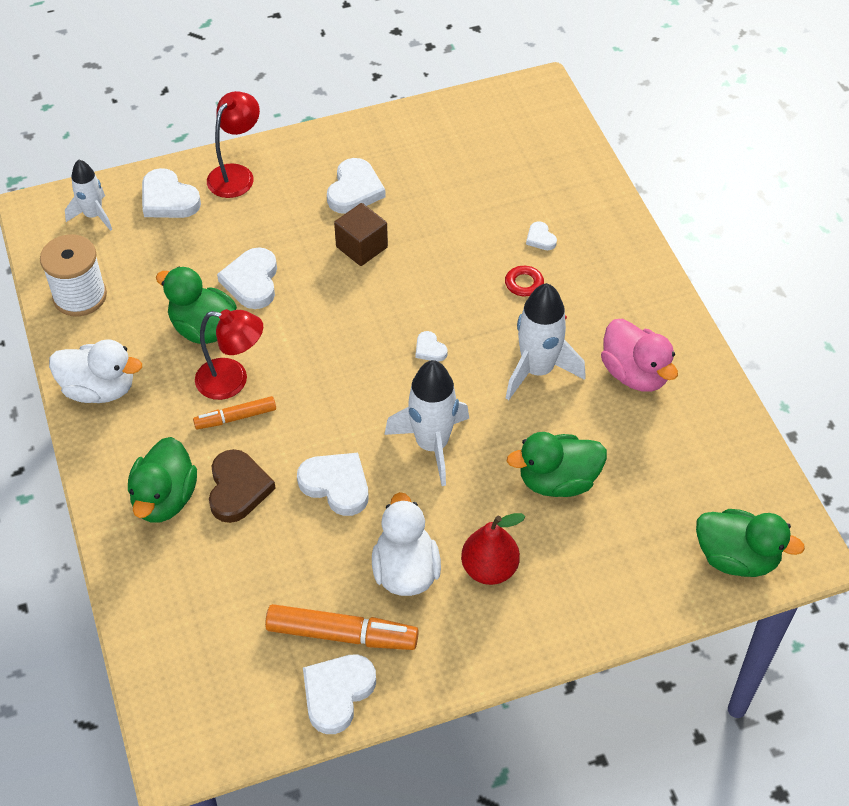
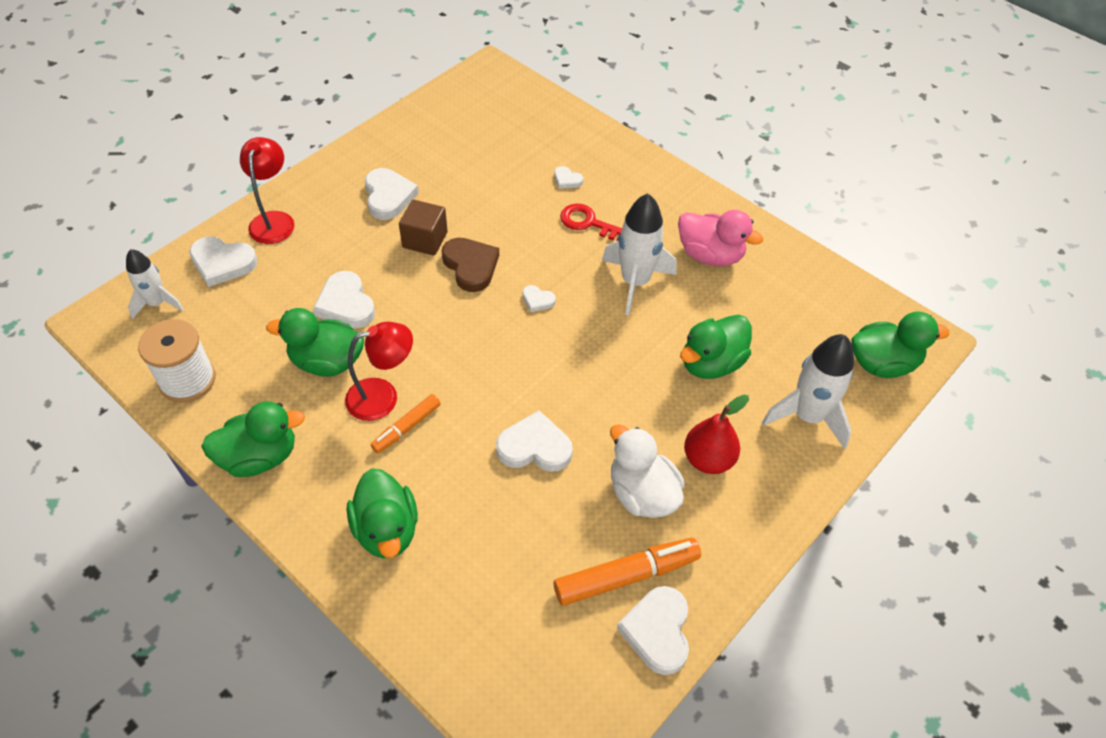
camera: 30 degrees left, 0 degrees up
white duck [49,339,142,403] -> green duck [201,401,305,477]
brown heart [209,449,276,523] -> brown heart moved to [441,238,499,292]
white rocket [384,360,469,486] -> white rocket moved to [762,334,854,449]

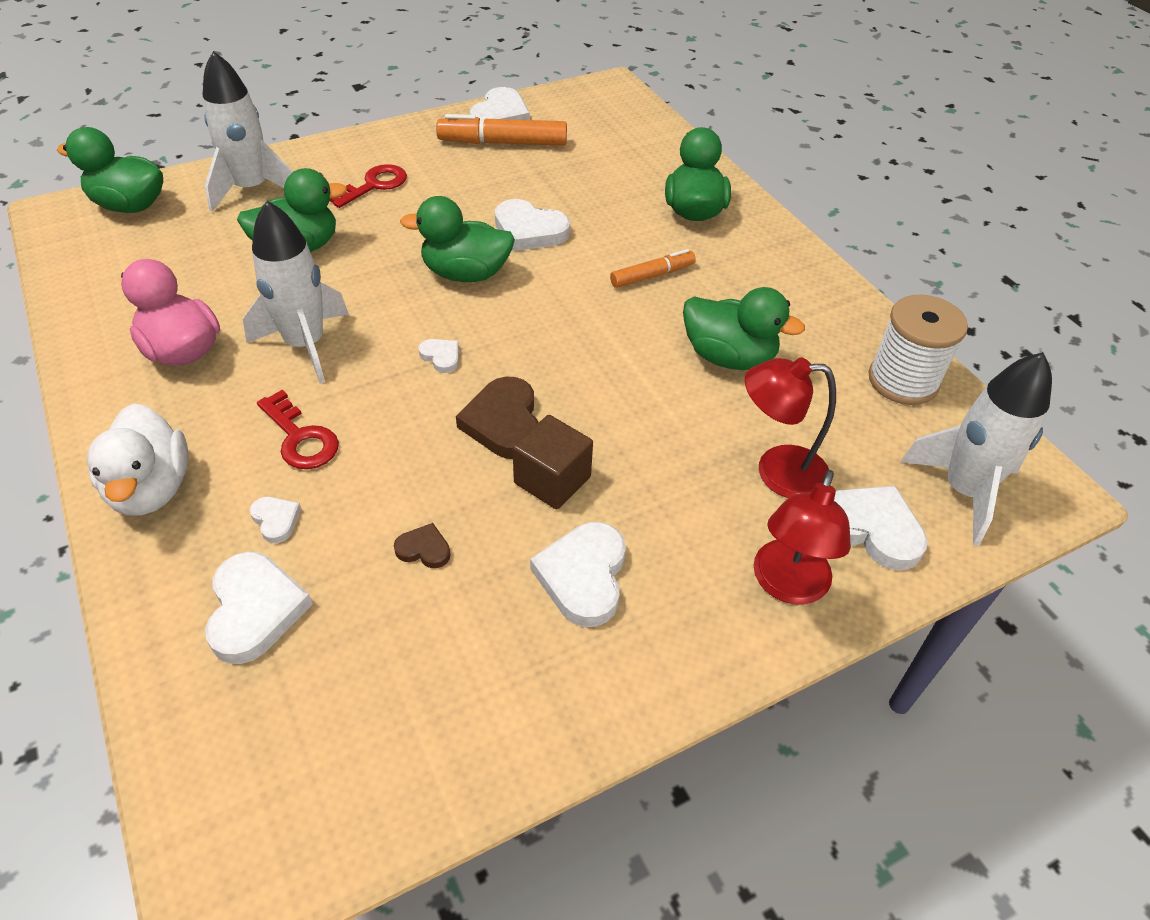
camera: 160 degrees left, 5 degrees down
white rocket [126,249,184,319] -> white rocket [900,352,1052,546], size x1.58
green duck [201,401,305,477] -> green duck moved to [400,196,515,282]
white heart [313,271,375,328] -> white heart moved to [205,552,313,664]
red lamp [345,322,413,421] -> red lamp moved to [745,357,836,498]
white duck [610,424,685,518] -> white duck moved to [87,403,188,516]
red pear [684,395,749,474] -> red key [330,164,407,208]
none -> brown heart [394,523,451,568]

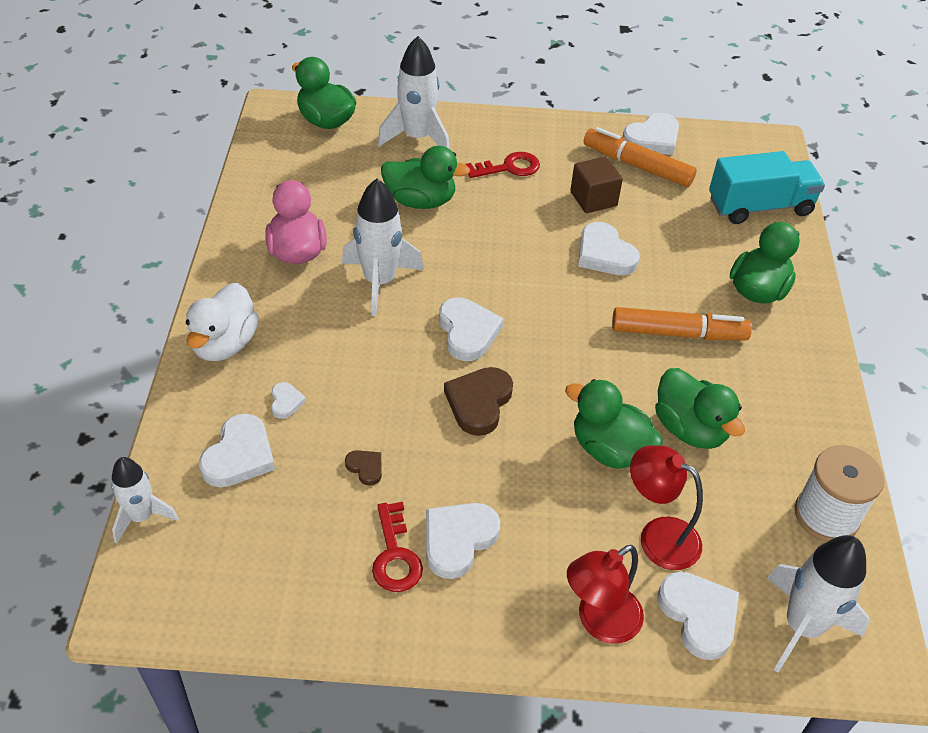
camera: 30 degrees right, 0 degrees up
red key [257,390,339,469] -> red key moved to [372,502,423,592]
green duck [400,196,515,282] -> green duck moved to [565,379,663,469]
white heart [419,339,459,373] -> white heart [439,298,504,361], size x1.95
brown cube [512,415,593,509] -> brown cube moved to [570,157,623,213]
orange marker [610,249,696,288] -> orange marker [612,307,752,340], size x1.66
none -> white rocket [111,457,178,544]
none -> turquoise truck [709,151,825,224]

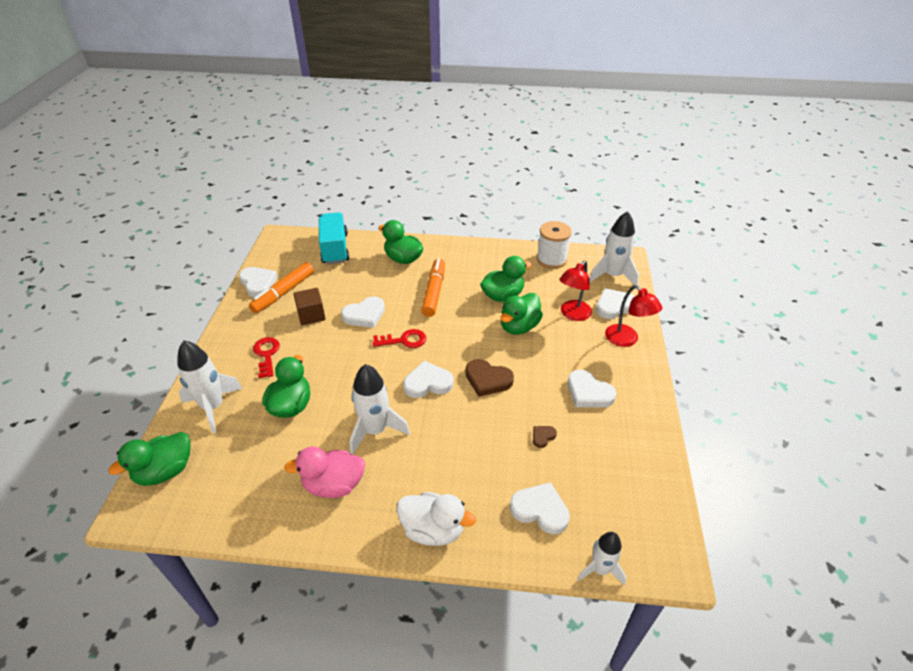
camera: 85 degrees left, 5 degrees down
white heart [271,382,306,419] -> none
red key [372,502,423,592] -> red key moved to [373,329,426,348]

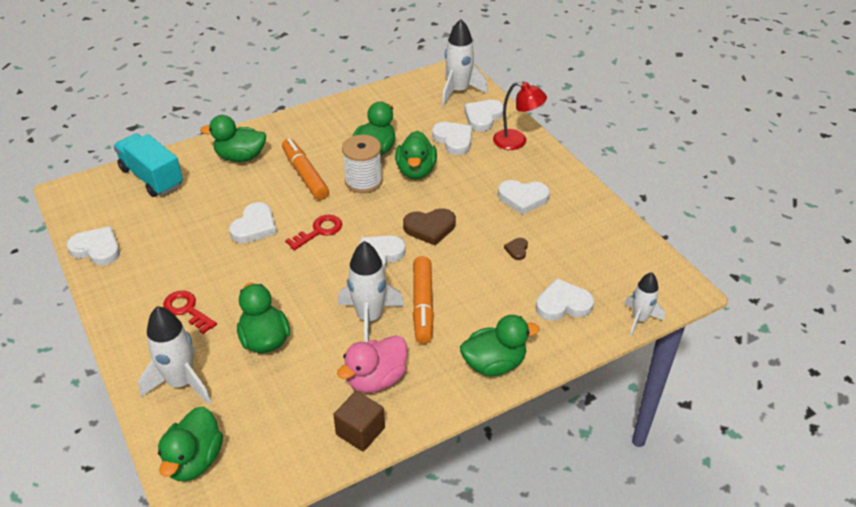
camera: 35 degrees left, 0 degrees up
orange marker [249,262,314,313] -> orange marker moved to [413,256,434,344]
brown cube [293,288,326,325] -> brown cube moved to [333,391,385,451]
white duck [396,492,476,546] -> green duck [460,315,539,376]
white spool [537,221,572,269] -> white spool moved to [342,135,383,193]
red lamp [559,260,592,321] -> white heart [432,122,472,155]

